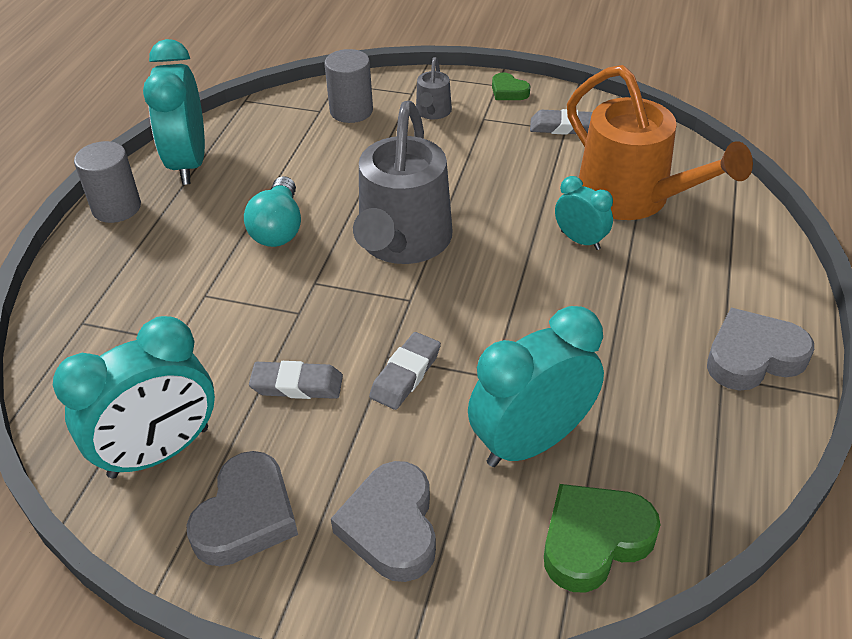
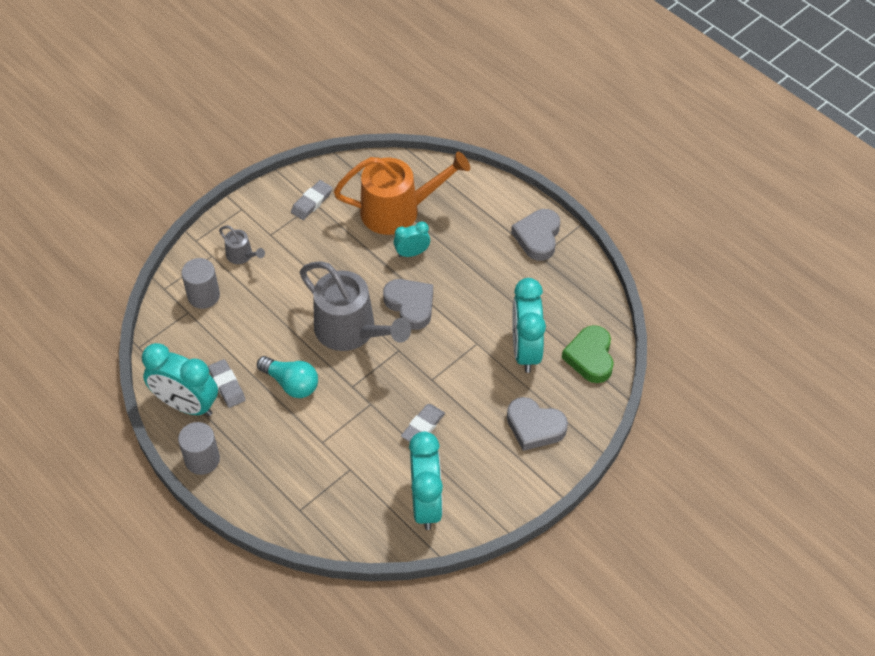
camera: 60 degrees left, 10 degrees up
grey heart [186,451,298,566] -> grey heart moved to [383,279,433,330]
grey eraser [369,332,441,410] -> grey eraser moved to [208,359,246,408]
green heart [492,72,530,100] -> none

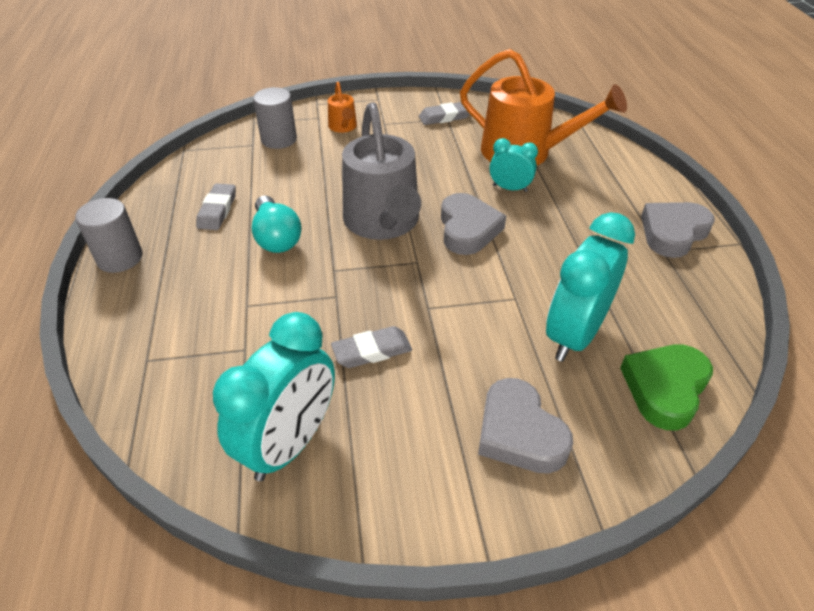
camera: 35 degrees right, 10 degrees down
turquoise clock [142,343,218,416] -> none
grey watering can [219,225,265,264] -> orange watering can [328,82,357,133]

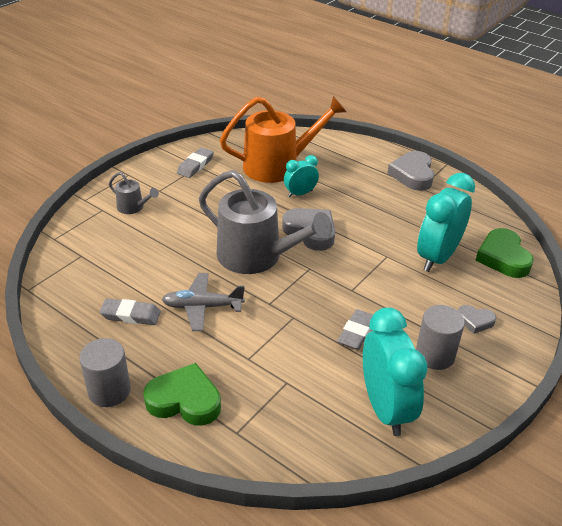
camera: 45 degrees left, 5 degrees down
grey eraser [196,183,236,230] -> grey eraser turned 45 degrees counterclockwise [99,299,161,325]
turquoise light bulb [252,196,302,253] -> grey plane [162,273,245,331]
grey cylinder [253,87,297,149] -> grey cylinder moved to [416,305,465,370]
orange watering can [328,82,357,133] -> grey watering can [109,172,159,214]
grey heart [478,378,573,474] -> grey heart [458,305,496,334], size x0.55
turquoise clock [546,212,635,362] -> turquoise clock turned 45 degrees clockwise [417,173,475,272]
none -> green heart [143,363,221,426]

